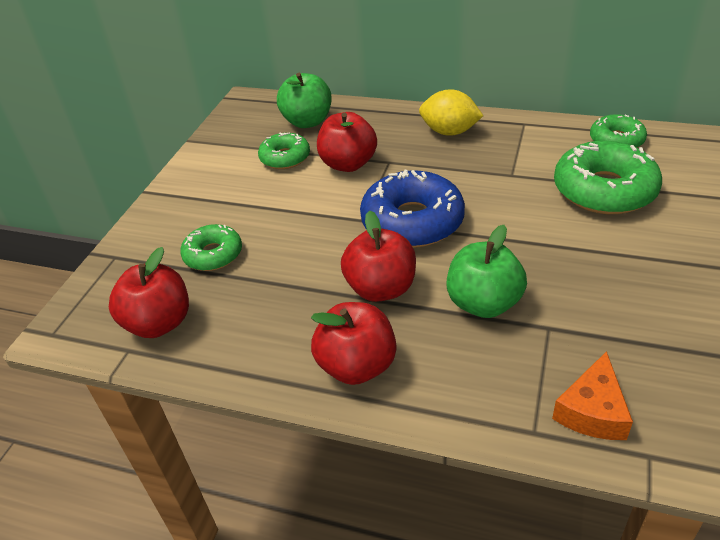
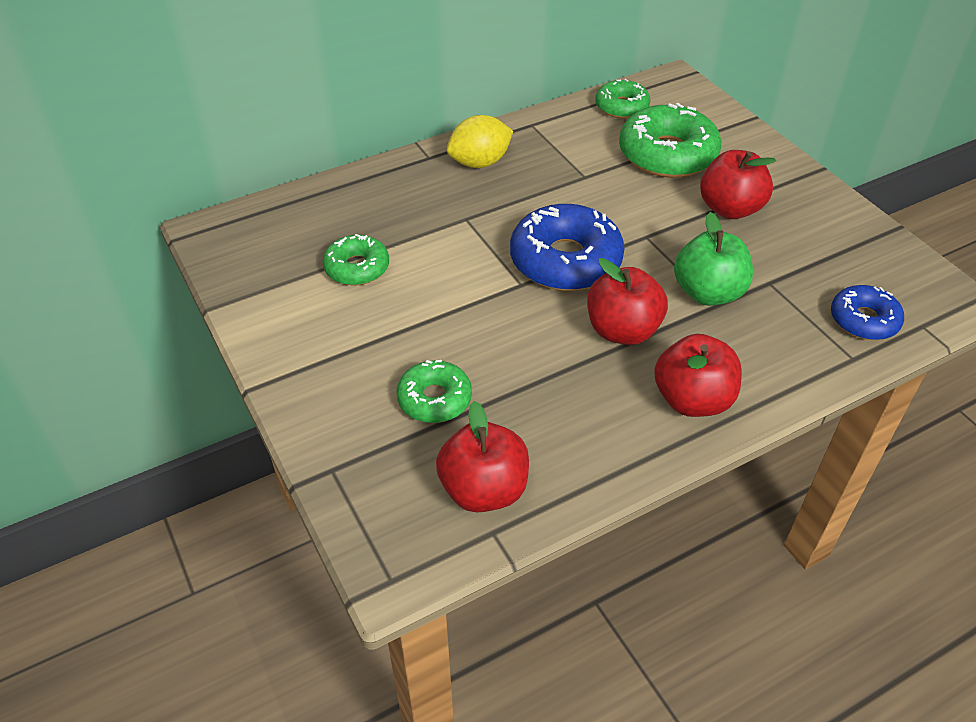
camera: 50 degrees left, 5 degrees up
green apple [277,73,332,128] -> none
red apple [317,112,377,172] -> red apple moved to [700,150,776,219]
orange cheese [552,351,633,440] -> blue donut [831,285,904,340]

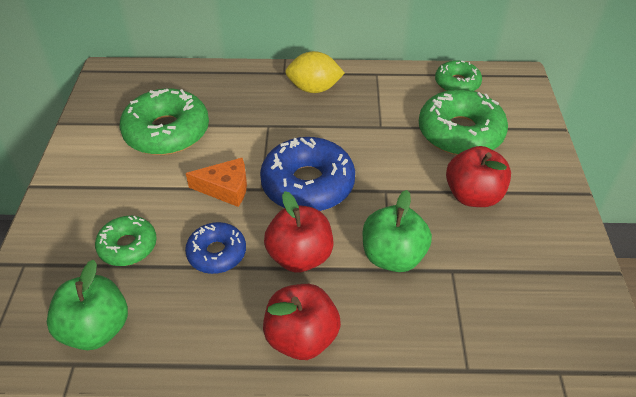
camera: 30 degrees right, 0 degrees up
green donut [323,234,389,286] -> green donut [120,88,209,155], size x1.73
red apple [436,401,529,512] -> green apple [47,259,128,350]
blue donut [831,285,904,340] -> blue donut moved to [185,222,246,274]
none -> orange cheese [186,158,247,207]

